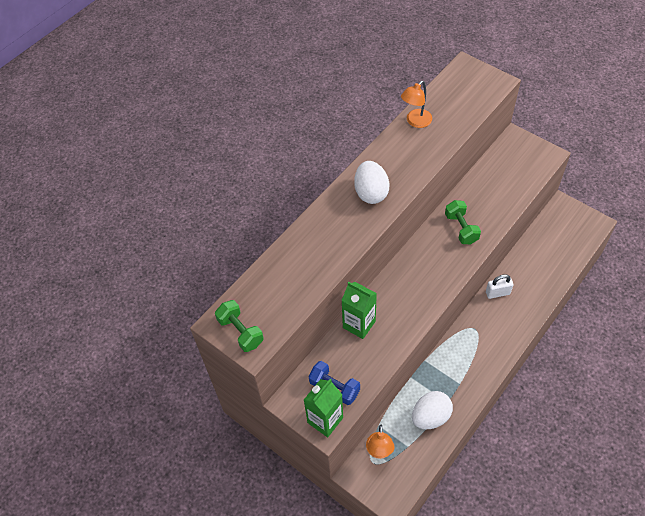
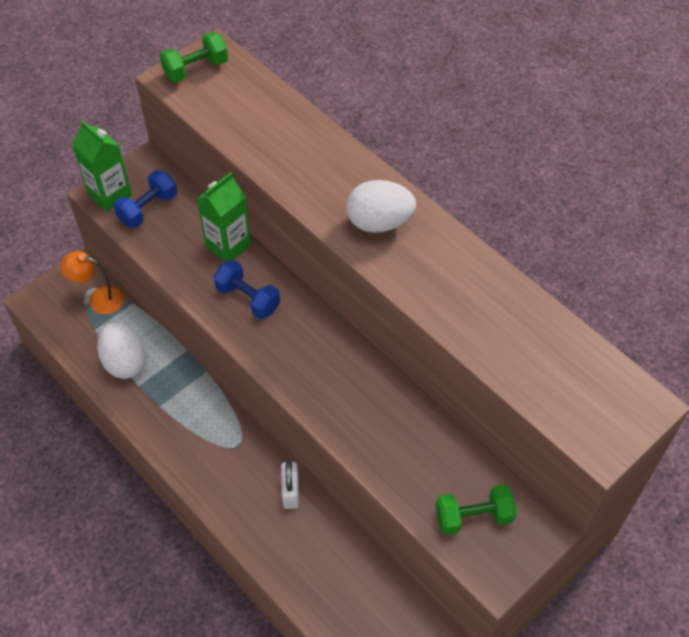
camera: 95 degrees right, 0 degrees up
orange lamp [401,81,432,128] -> none
green dumbbell [445,200,481,244] -> green dumbbell moved to [436,485,517,535]
none -> blue dumbbell [213,260,280,319]

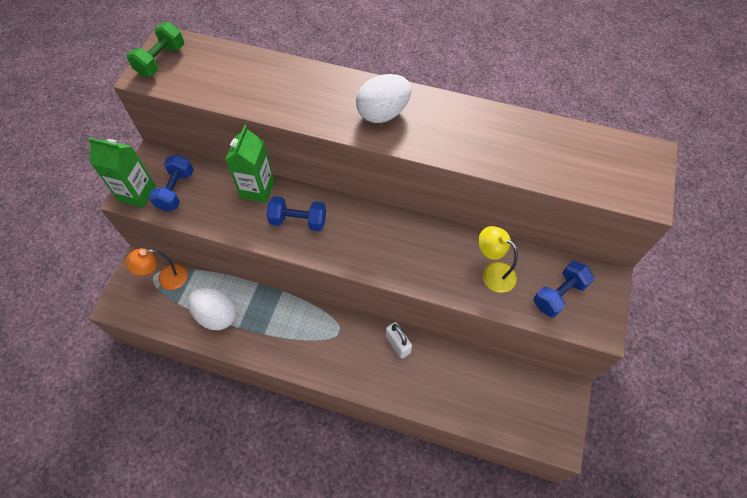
camera: 30 degrees left, 5 degrees up
green dumbbell [436,485,517,535] -> blue dumbbell [534,260,594,317]
none -> yellow lamp [478,226,518,293]

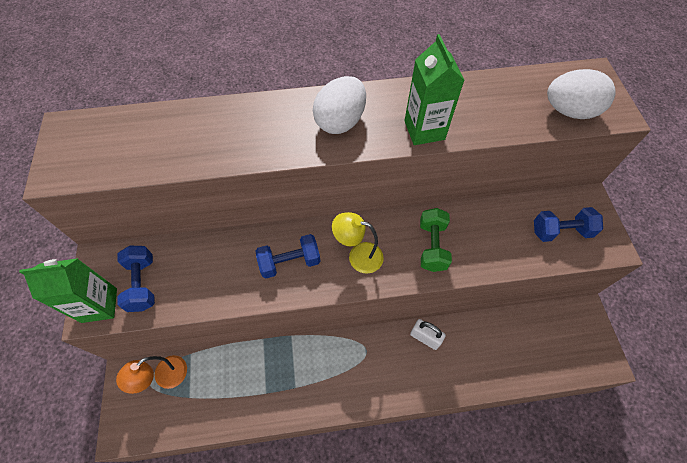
camera: 25 degrees left, 0 degrees up
green dumbbell [127,22,184,77] -> green dumbbell moved to [420,208,452,272]
white egg [188,288,236,330] -> white egg moved to [547,69,616,119]
green carton [225,125,274,203] -> green carton moved to [404,34,465,145]
yellow lamp [478,226,518,293] -> yellow lamp moved to [332,212,384,274]
blue dumbbell [534,260,594,317] -> blue dumbbell turned 60 degrees clockwise [534,207,603,242]

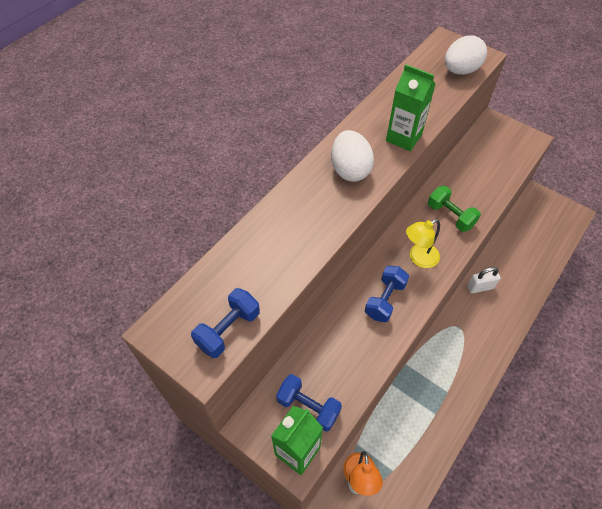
camera: 45 degrees left, 5 degrees down
blue dumbbell [534,207,603,242] -> blue dumbbell moved to [191,288,260,358]

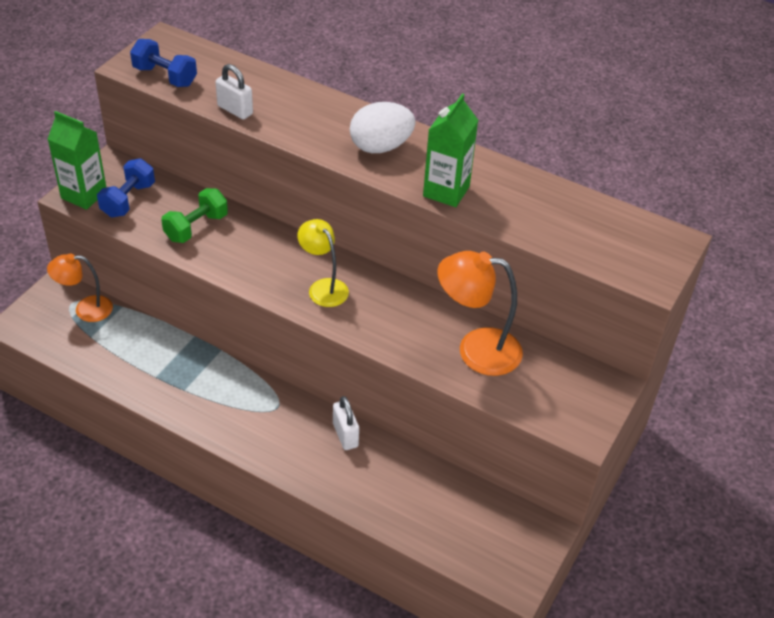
camera: 80 degrees right, 10 degrees down
blue dumbbell [365,266,409,322] -> none
green dumbbell [428,186,481,232] -> green dumbbell moved to [161,188,228,243]
white egg [445,35,487,75] -> none
none -> white padlock [216,64,253,119]
none -> orange lamp [438,251,523,376]

